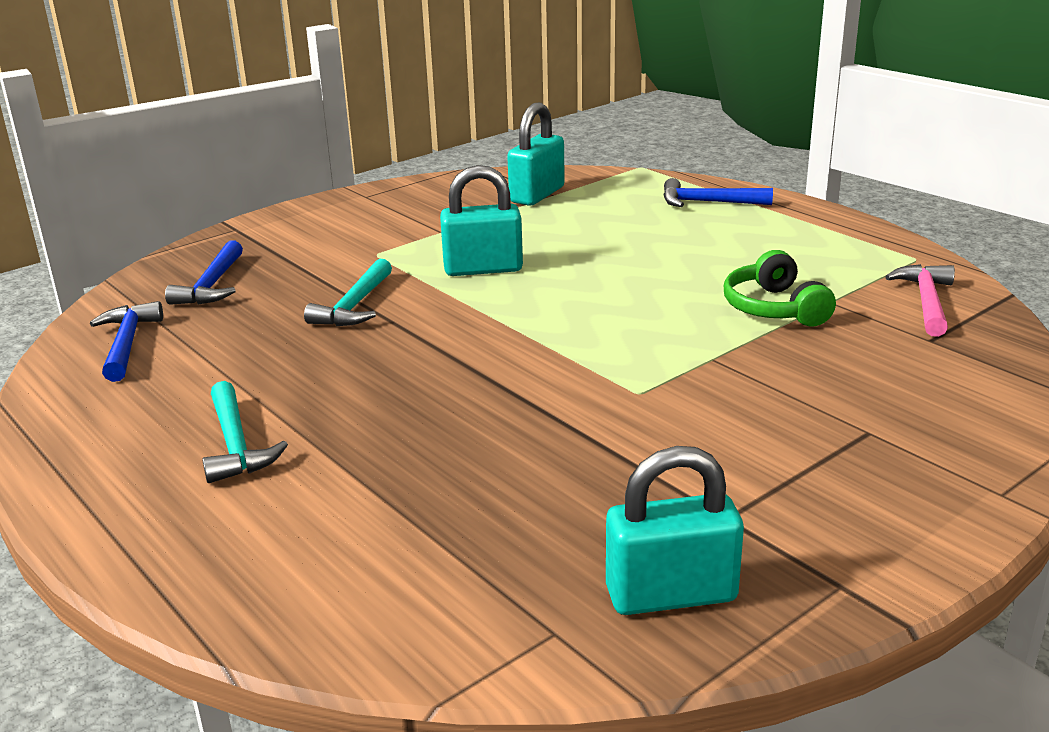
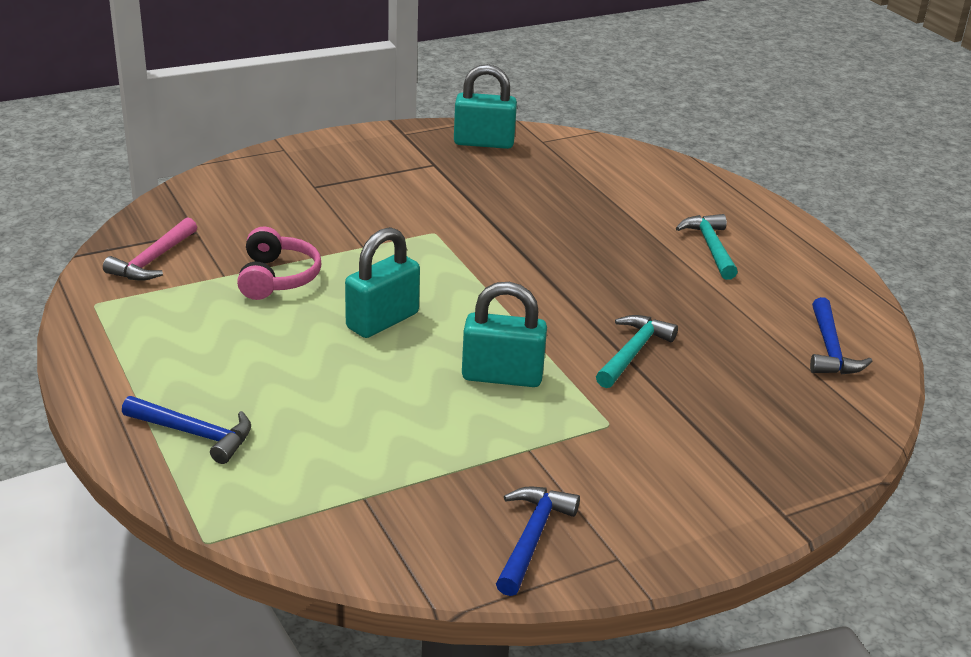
camera: 170 degrees left, 5 degrees up
blue hammer [165,241,243,305] -> blue hammer moved to [496,486,580,596]
turquoise padlock [507,102,565,206] -> turquoise padlock moved to [345,227,420,338]
green headphones [724,250,836,326] -> pink headphones [237,226,322,300]

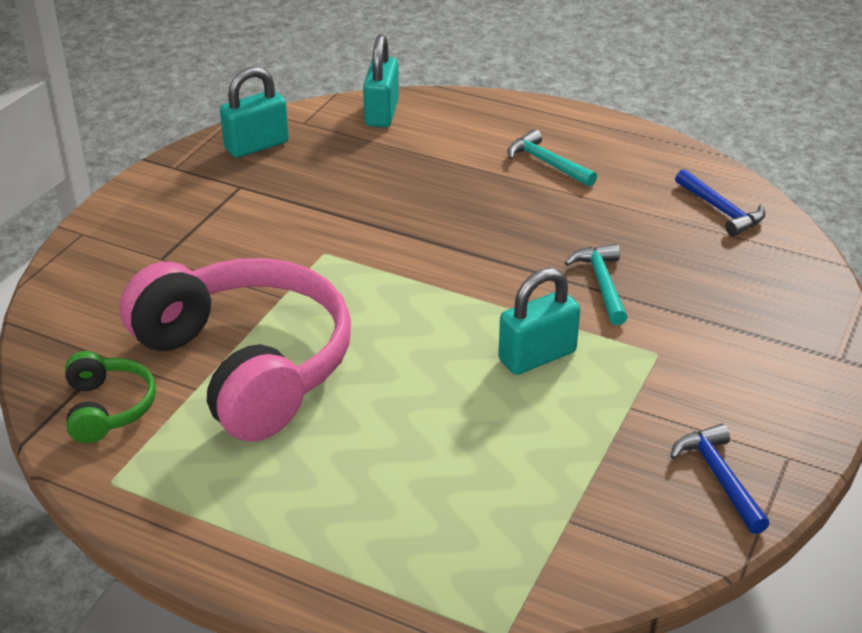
camera: 35 degrees left, 5 degrees up
pink hammer [103,217,197,281] -> green headphones [65,351,156,443]
blue hammer [122,396,251,464] -> none
pink headphones [237,226,322,300] -> pink headphones [120,258,351,442], size x2.24
turquoise padlock [345,227,420,338] -> turquoise padlock moved to [363,34,399,127]

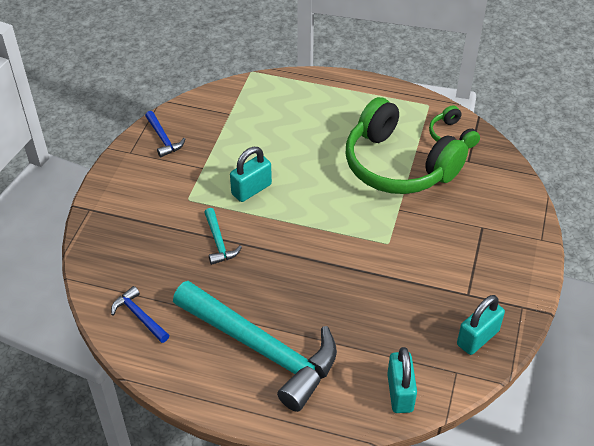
camera: 170 degrees right, 10 degrees up
pink headphones [120,258,351,442] -> green headphones [346,97,468,194]
turquoise hammer [507,129,597,187] -> turquoise hammer [173,281,337,412], size x2.43

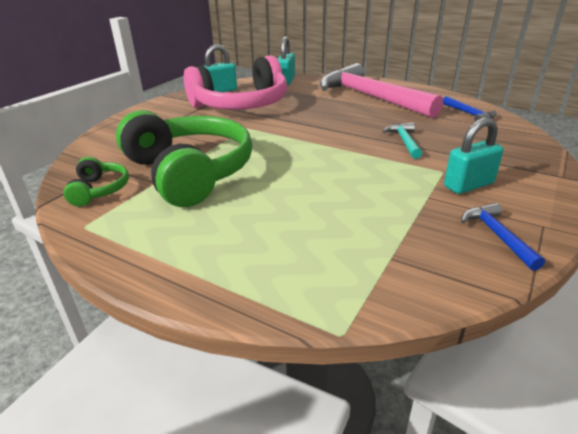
camera: 165 degrees left, 15 degrees down
turquoise hammer [173,281,337,412] -> pink hammer [320,63,443,118]
turquoise padlock [230,147,272,202] -> turquoise padlock moved to [444,117,504,194]
none -> pink headphones [184,55,287,110]

